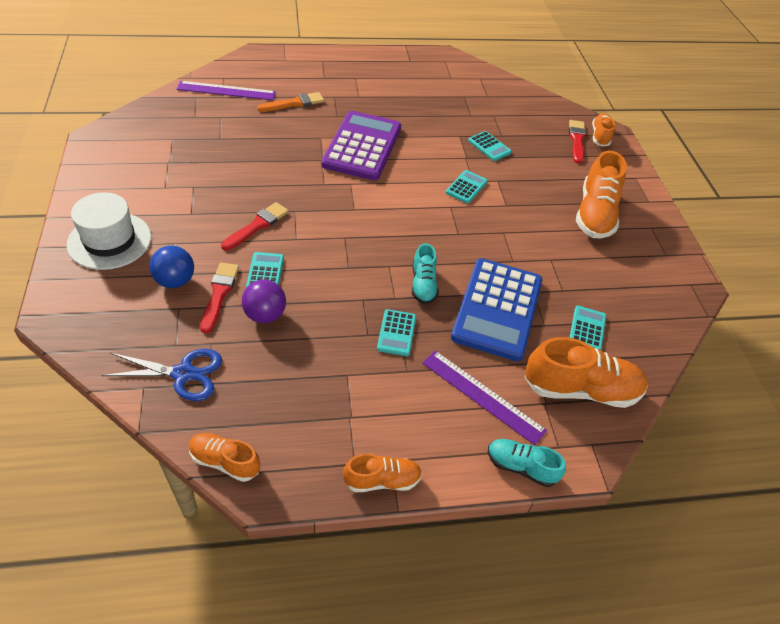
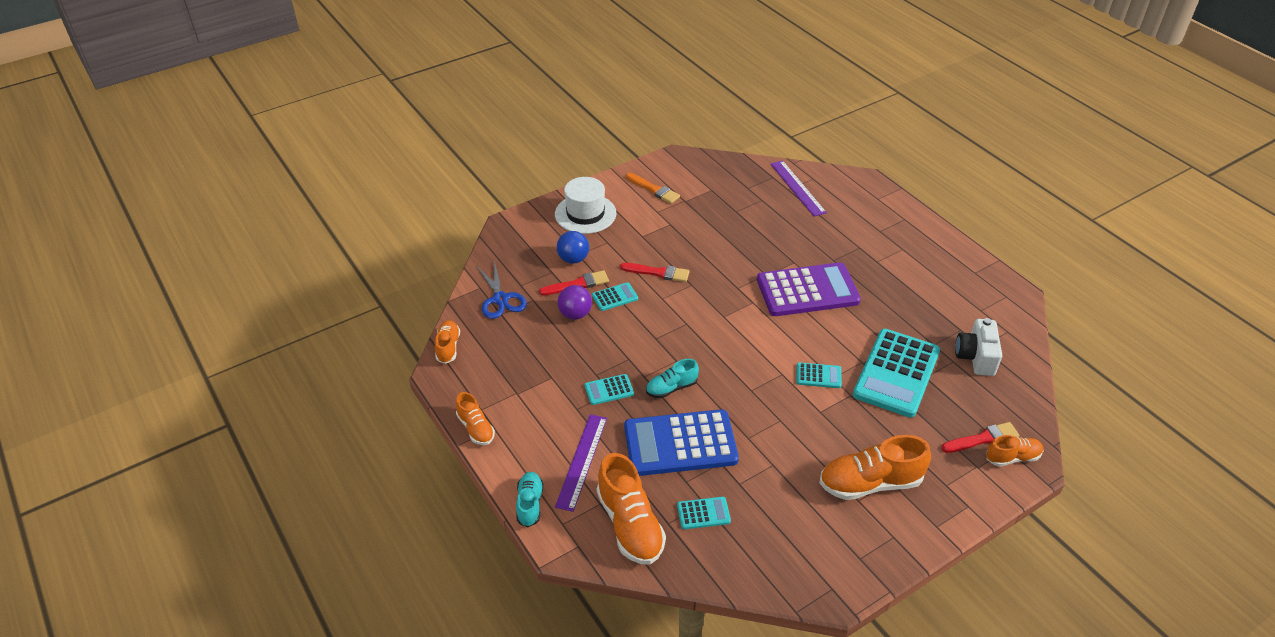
camera: 70 degrees right, 5 degrees down
orange brush [257,92,324,112] -> orange brush moved to [626,173,680,204]
turquoise calculator [468,131,512,161] -> turquoise calculator [853,329,940,418], size x2.27
none -> white camera [955,318,1002,376]

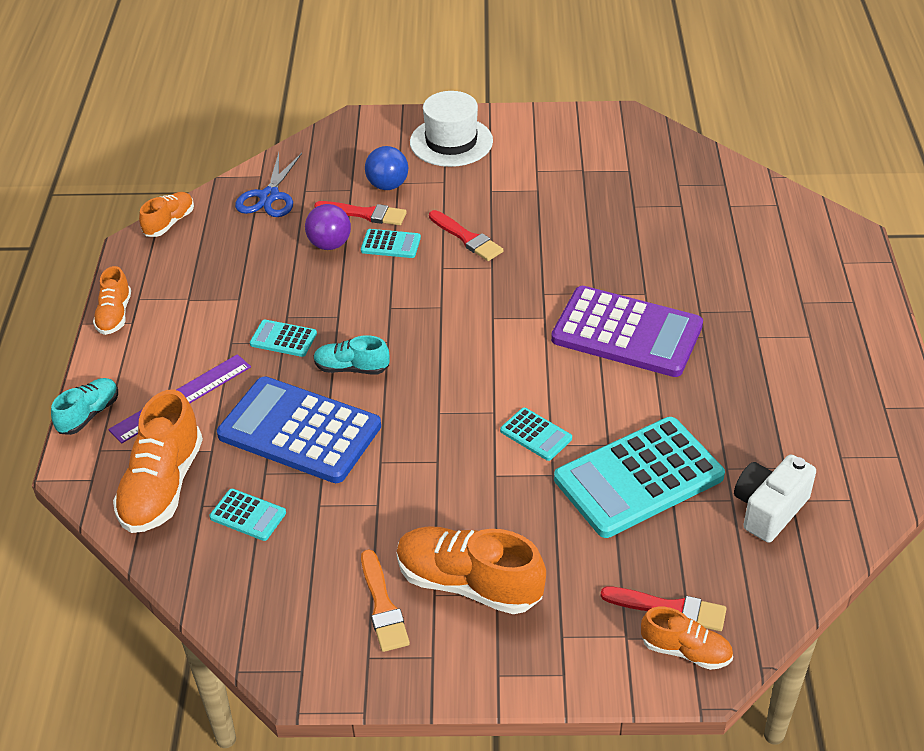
camera: 35 degrees right, 0 degrees up
orange brush [626,173,680,204] -> orange brush moved to [361,550,410,652]
purple ruler [771,160,827,216] -> none

